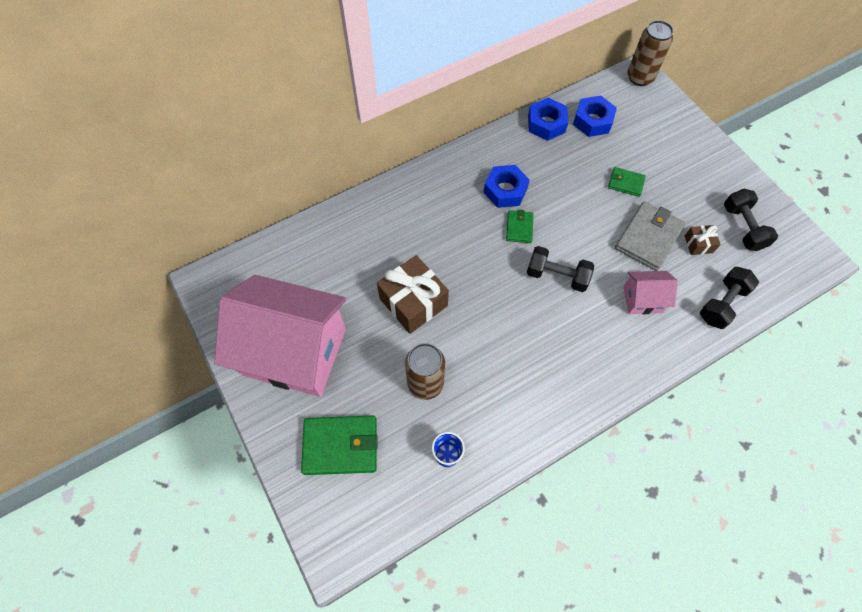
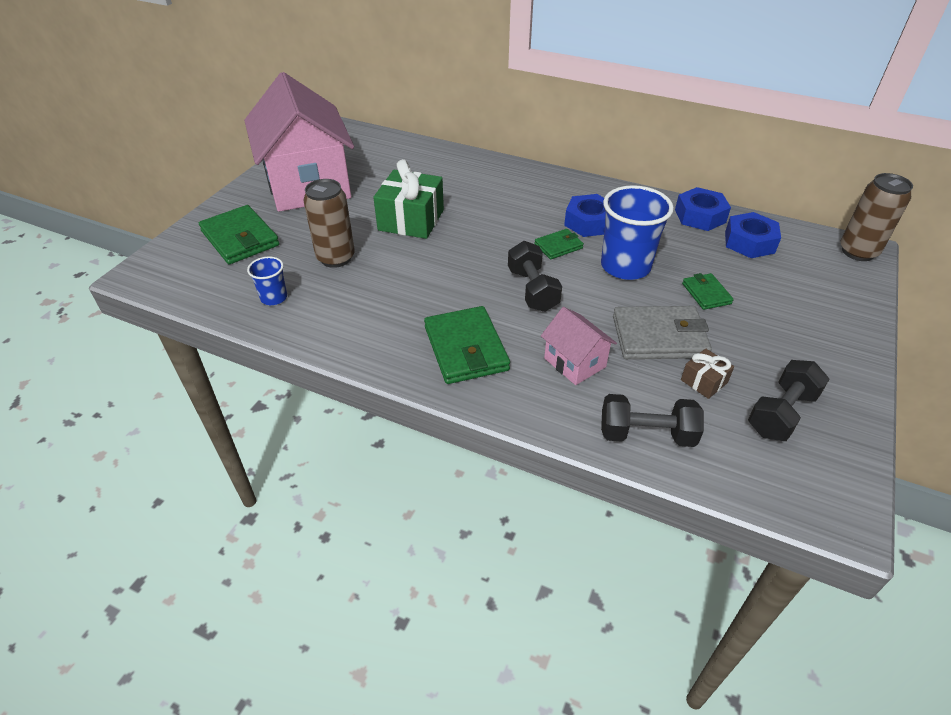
camera: 55 degrees right, 20 degrees down
brown gift [377,255,449,334] -> green gift [373,159,444,239]
none -> green wallet [424,306,510,384]
none -> blue cup [601,185,674,280]

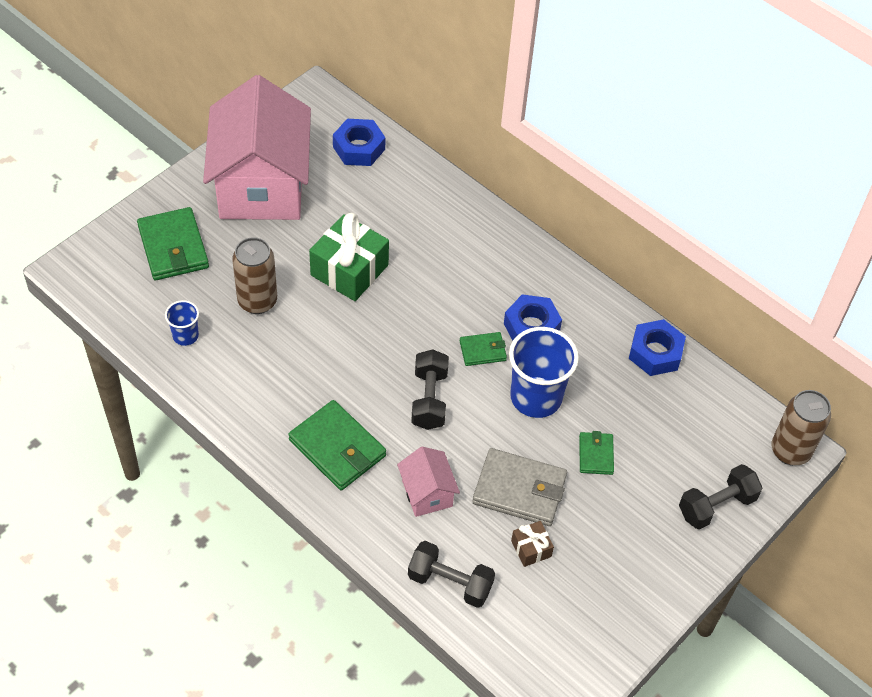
camera: 15 degrees right, 10 degrees up
green wallet [424,306,510,384] -> green wallet turned 45 degrees counterclockwise [288,400,386,490]
blue nut [725,212,781,258] -> blue nut moved to [333,119,386,166]
black dumbbell [748,360,829,441] -> black dumbbell moved to [679,464,762,529]

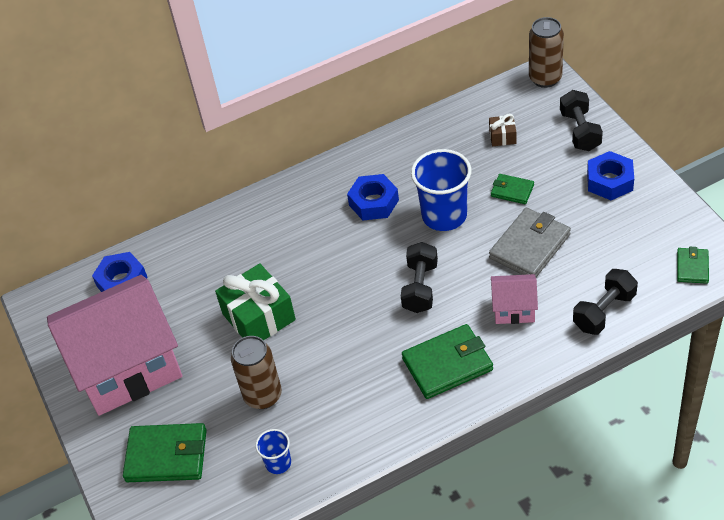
camera: 60 degrees left, 5 degrees down
pink house [203,75,311,220] -> pink house turned 45 degrees counterclockwise [47,275,182,416]
black dumbbell [411,350,449,430] -> black dumbbell turned 75 degrees clockwise [401,242,438,313]
green wallet [460,332,507,366] -> green wallet moved to [677,247,709,284]
brown gift [511,521,554,567] -> brown gift moved to [489,114,516,146]
blue nut [629,319,686,376] -> blue nut moved to [587,151,634,200]

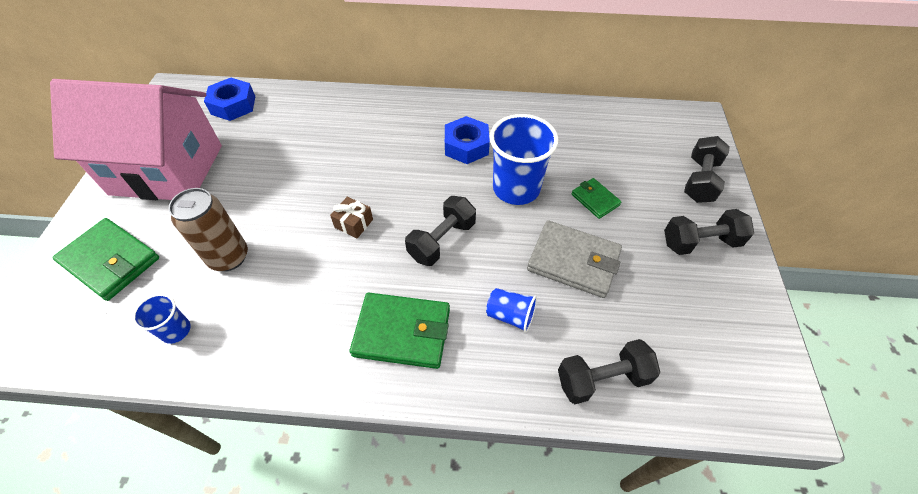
camera: 25 degrees right, 5 degrees up
green gift [215,263,296,340] -> none
brown gift [489,114,516,146] -> brown gift moved to [330,197,373,238]
grey wallet [489,208,571,277] -> grey wallet turned 45 degrees clockwise [527,220,622,298]
pink house [491,274,538,324] -> blue cup [486,288,537,333]
brown can [529,17,564,88] -> none
blue nut [587,151,634,200] -> black dumbbell [664,209,754,255]
green wallet [677,247,709,284] -> none

